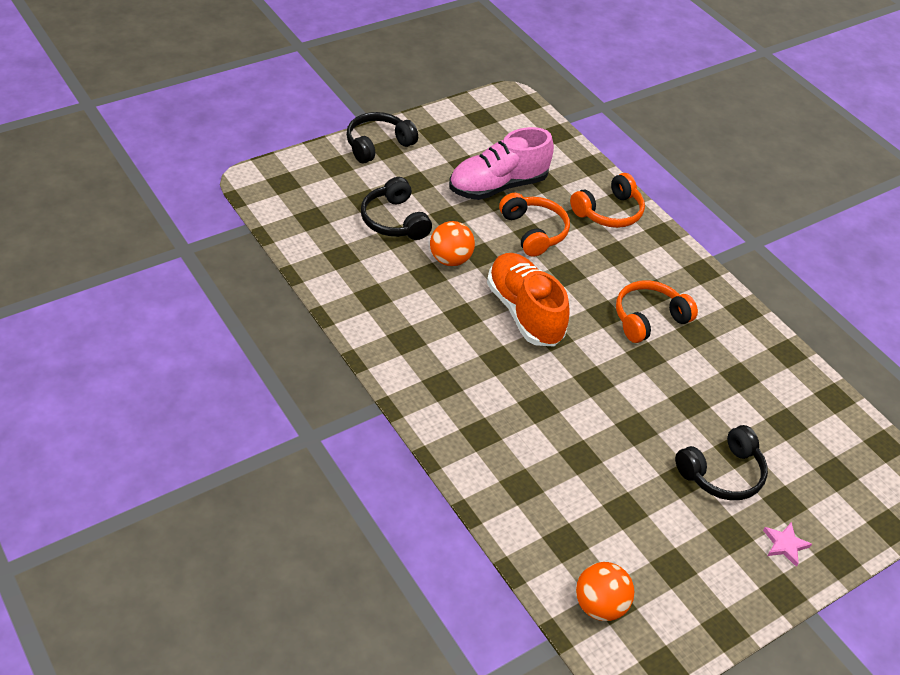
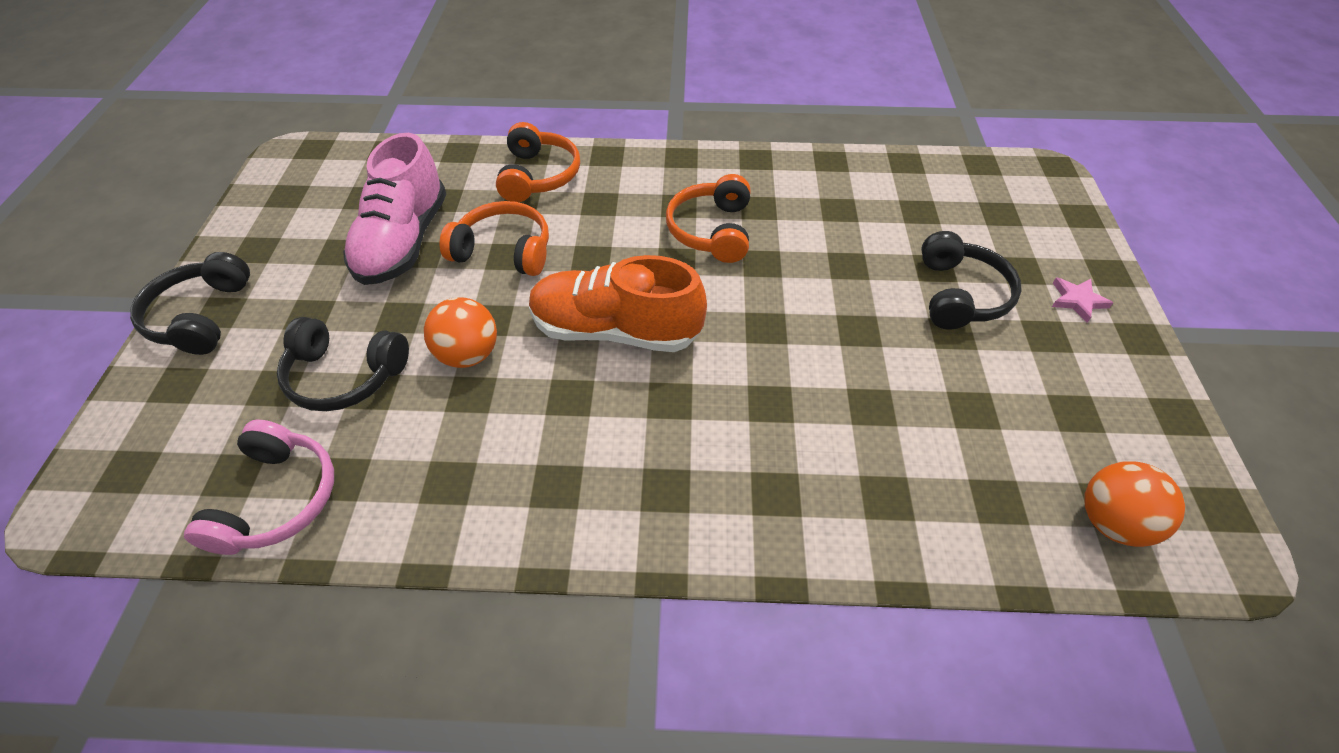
camera: 50 degrees left, 5 degrees up
none -> pink headphones [184,420,334,555]

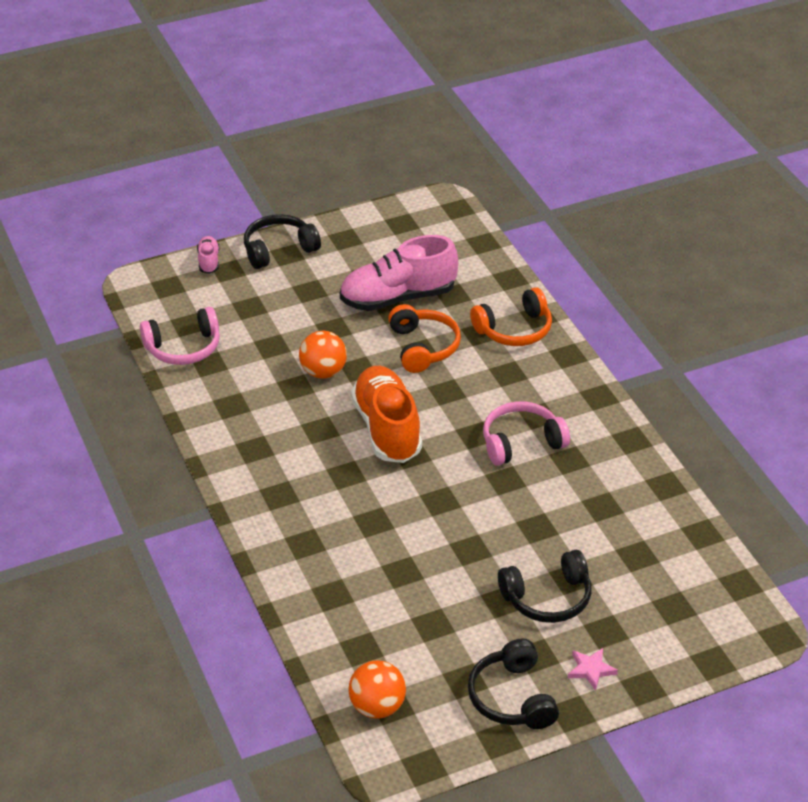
camera: 65 degrees right, 10 degrees down
black headphones [277,317,409,411] -> black headphones moved to [468,639,559,729]
orange headphones [666,174,750,263] -> pink headphones [483,401,570,466]
none -> pink shoe [197,236,220,274]

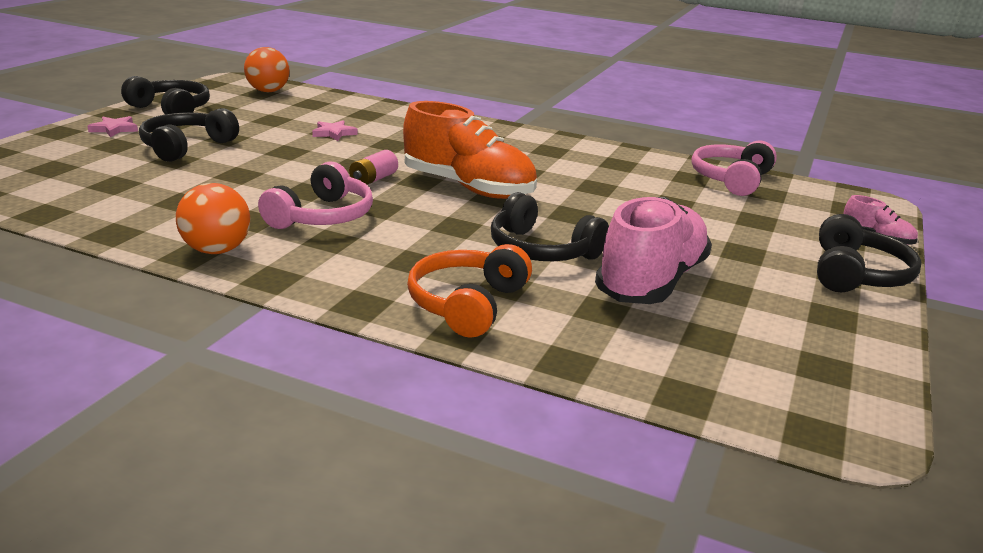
camera: 135 degrees right, 15 degrees down
orange ball [299,331,347,379] -> orange ball moved to [176,183,250,254]
orange headphones [388,304,461,373] -> black headphones [491,192,609,261]
none -> pink star [312,120,358,141]
none -> pink battery [349,150,398,185]

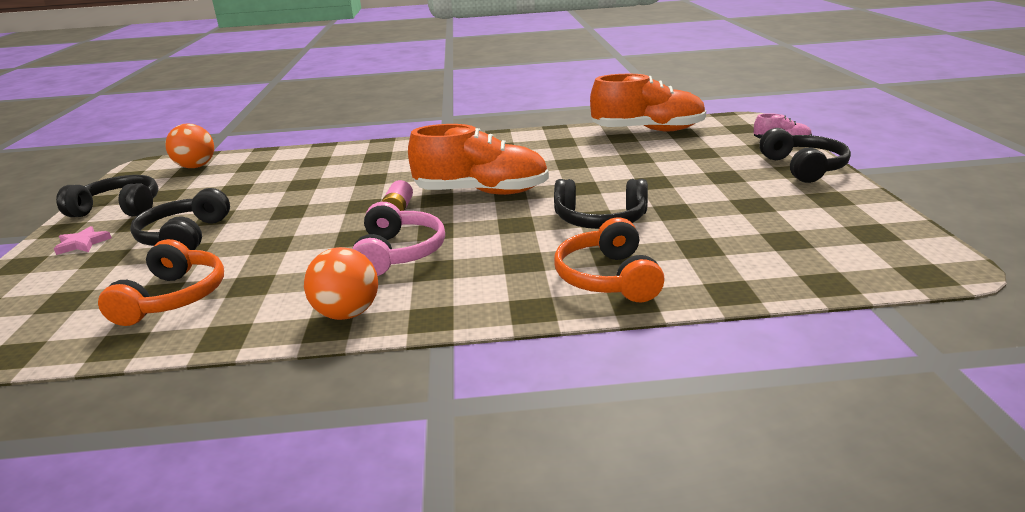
camera: 25 degrees left, 0 degrees up
pink star [312,120,358,141] -> none
pink shoe [595,197,712,304] -> none
pink headphones [691,140,777,196] -> orange shoe [590,74,706,132]
none -> orange headphones [98,239,224,326]

